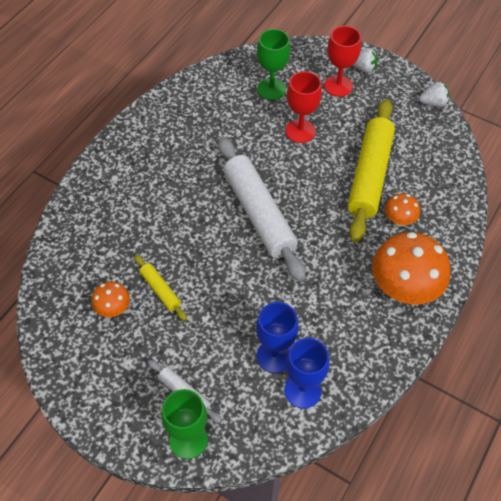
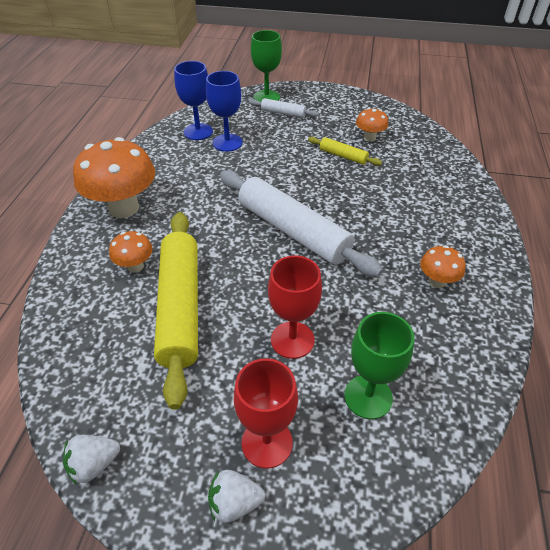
camera: 160 degrees right, 10 degrees down
none -> orange mushroom [420,245,465,288]

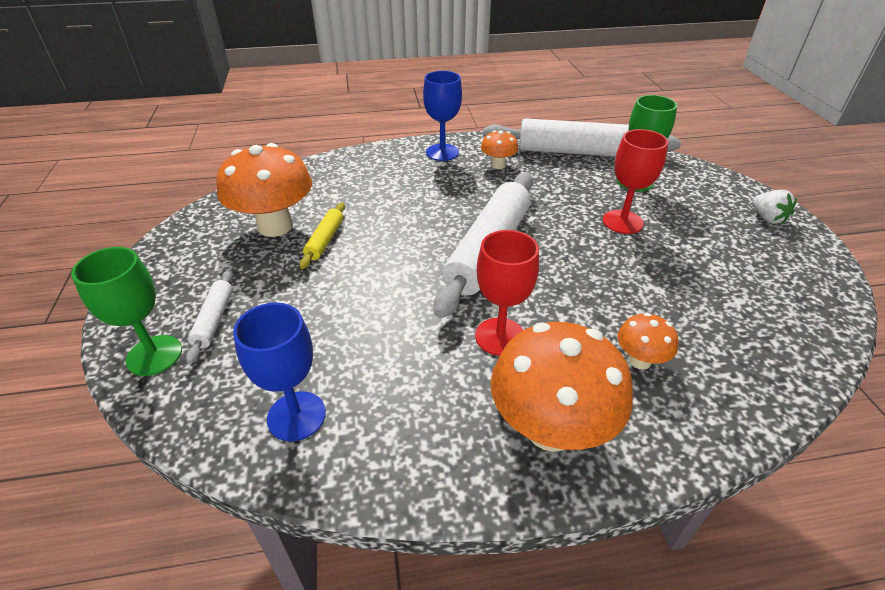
camera: 110 degrees left, 5 degrees down
white strawberry [63,435,120,485] -> none
yellow rolling pin [154,212,198,410] -> none
blue goblet [206,71,243,152] -> blue goblet moved to [423,71,462,161]
red goblet [234,358,298,468] -> red goblet moved to [475,230,539,356]
orange mushroom [356,108,388,142] -> orange mushroom [216,143,312,237], size x2.04
none -> white rolling pin [483,118,681,157]

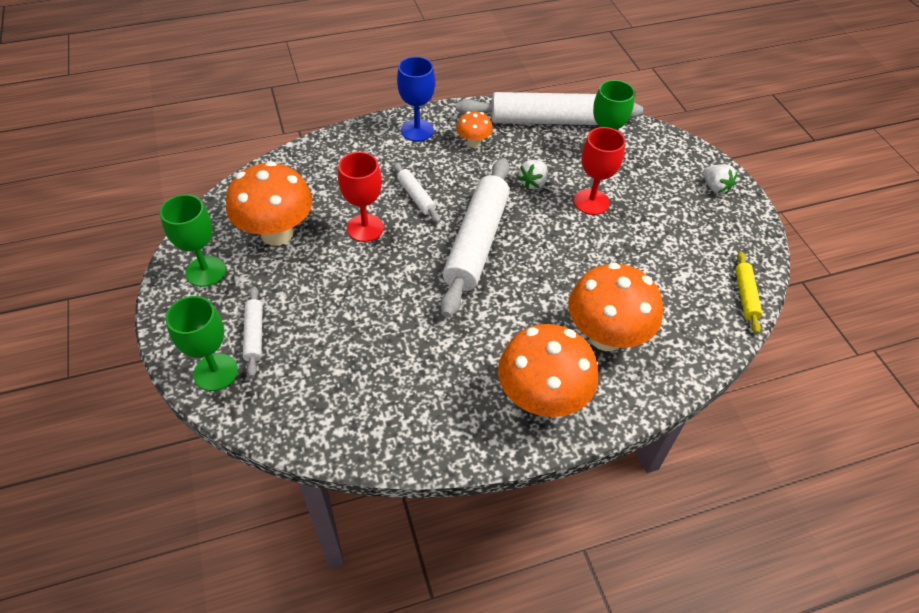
camera: 10 degrees left, 10 degrees up
blue goblet [233,303,326,441] -> none
yellow rolling pin [300,202,345,269] -> yellow rolling pin moved to [735,251,762,334]
red goblet [475,230,539,356] -> red goblet moved to [338,152,384,242]
orange mushroom [618,313,678,370] -> orange mushroom [569,263,663,351], size x2.04
none -> green goblet [160,194,226,287]
none -> white rolling pin [393,162,441,223]
none -> white strawberry [518,160,548,189]

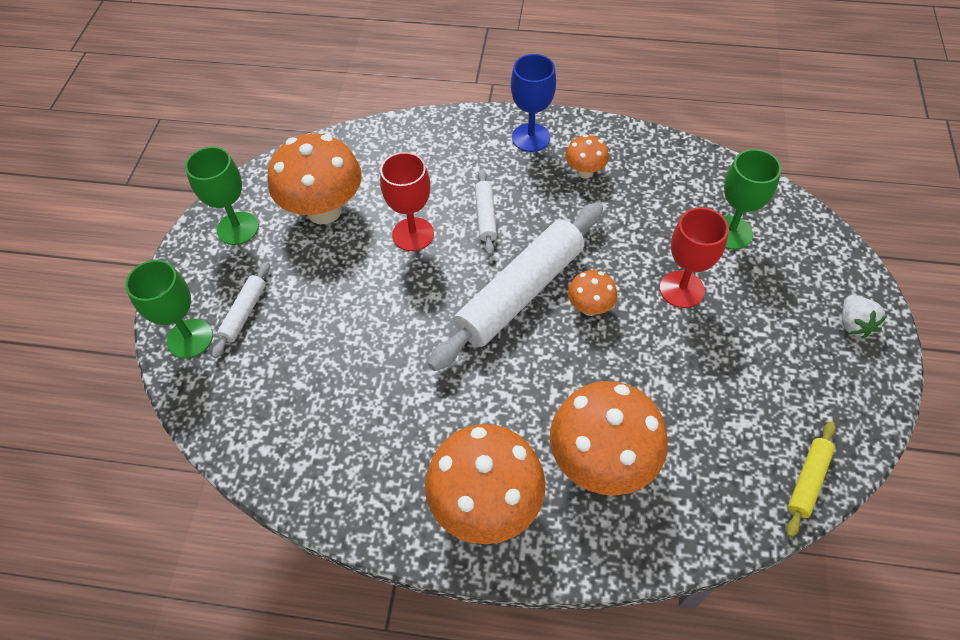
camera: 30 degrees right, 5 degrees up
white rolling pin [456,92,643,125] -> none
white strawberry [518,160,548,189] -> none
none -> orange mushroom [568,270,617,316]

